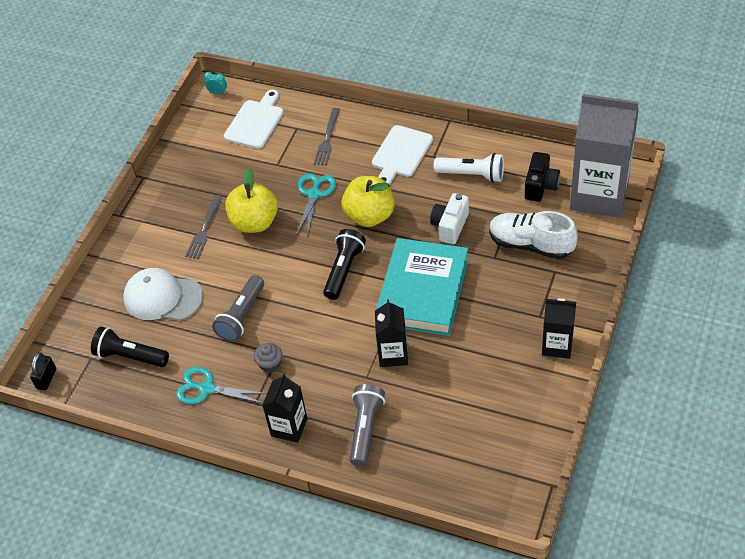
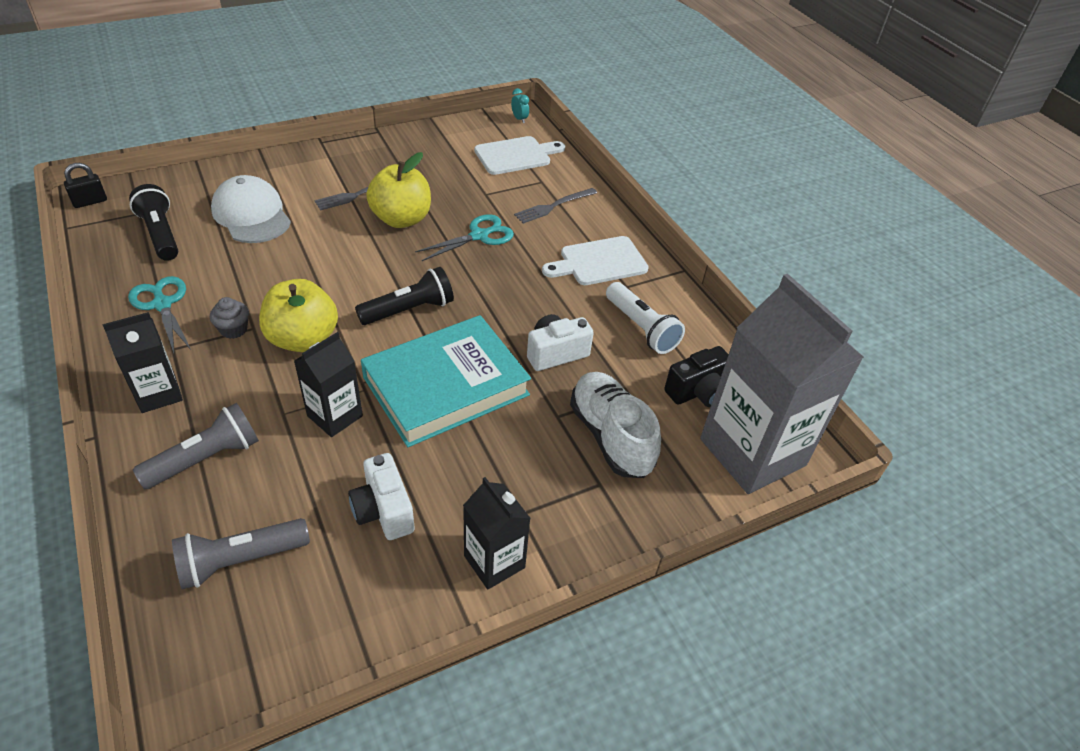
camera: 35 degrees right, 5 degrees down
grey flashlight [212,275,264,342] -> grey flashlight moved to [172,518,310,589]
yellow apple [341,176,395,227] -> yellow apple moved to [259,279,338,352]
none -> white camera [348,453,415,540]

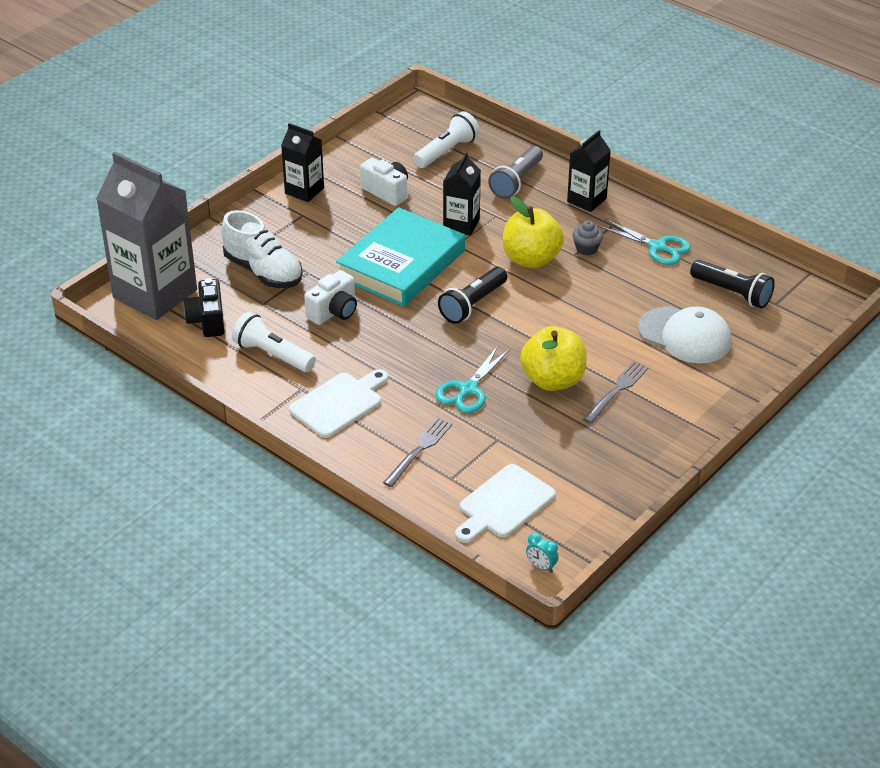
camera: 160 degrees right, 5 degrees down
black padlock [64,163,107,208] -> none
grey flashlight [172,518,310,589] -> white flashlight [413,111,480,168]
black camera [664,346,729,407] -> black camera turned 45 degrees counterclockwise [183,278,225,337]

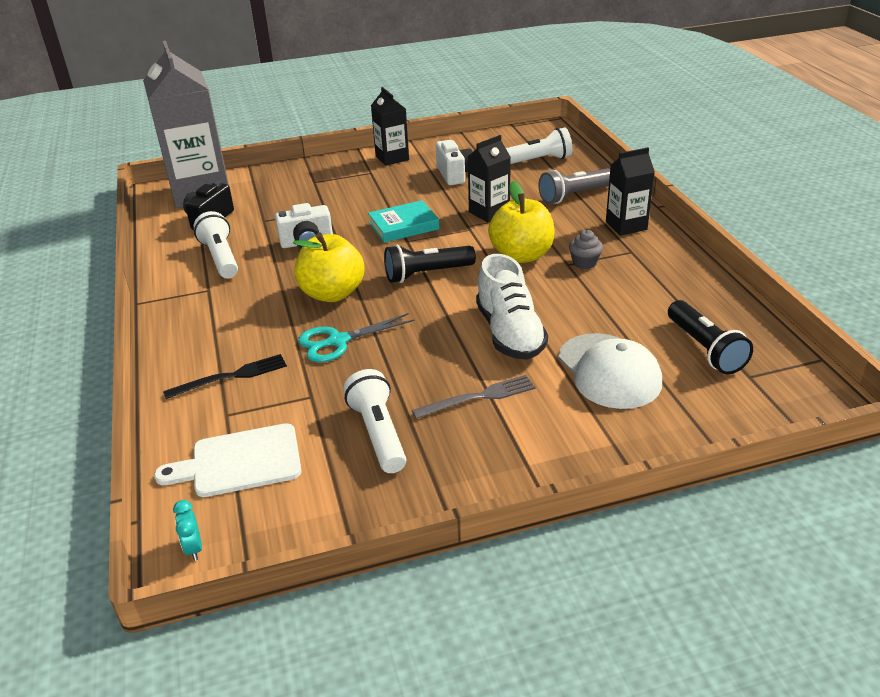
camera: 35 degrees right, 5 degrees down
white shoe [221,210,303,288] -> white shoe moved to [476,254,548,360]
white cutting board [289,369,388,438] -> none
turquoise book [336,207,465,307] -> turquoise book [368,200,440,243], size x0.55
grey fork [383,418,452,487] -> black fork [163,354,287,399]
yellow apple [520,326,587,391] -> yellow apple moved to [293,233,365,302]
turquoise scissors [598,219,691,265] -> none
none -> white flashlight [344,369,406,473]

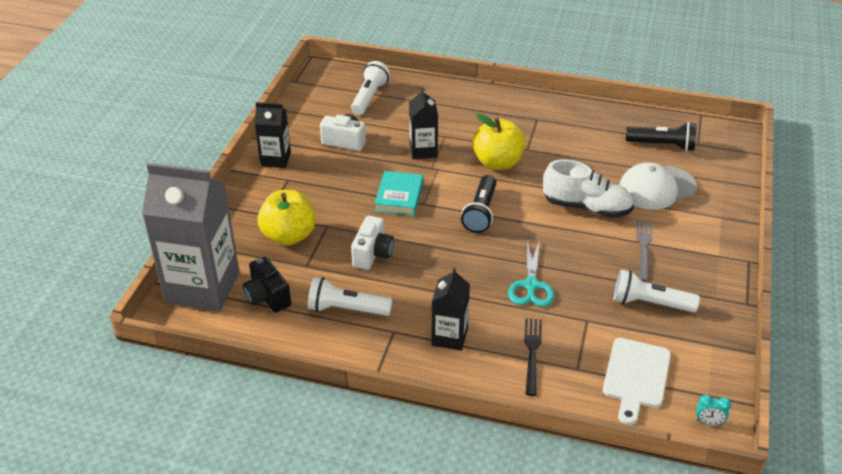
camera: 60 degrees left, 5 degrees up
yellow apple [293,233,365,302] -> yellow apple moved to [258,190,316,246]
grey flashlight [538,168,610,204] -> none
white cap [559,333,662,409] -> white cap turned 150 degrees clockwise [619,163,697,210]
grey cupcake [569,230,603,269] -> none
black carton [606,147,655,236] -> black carton moved to [431,268,470,351]

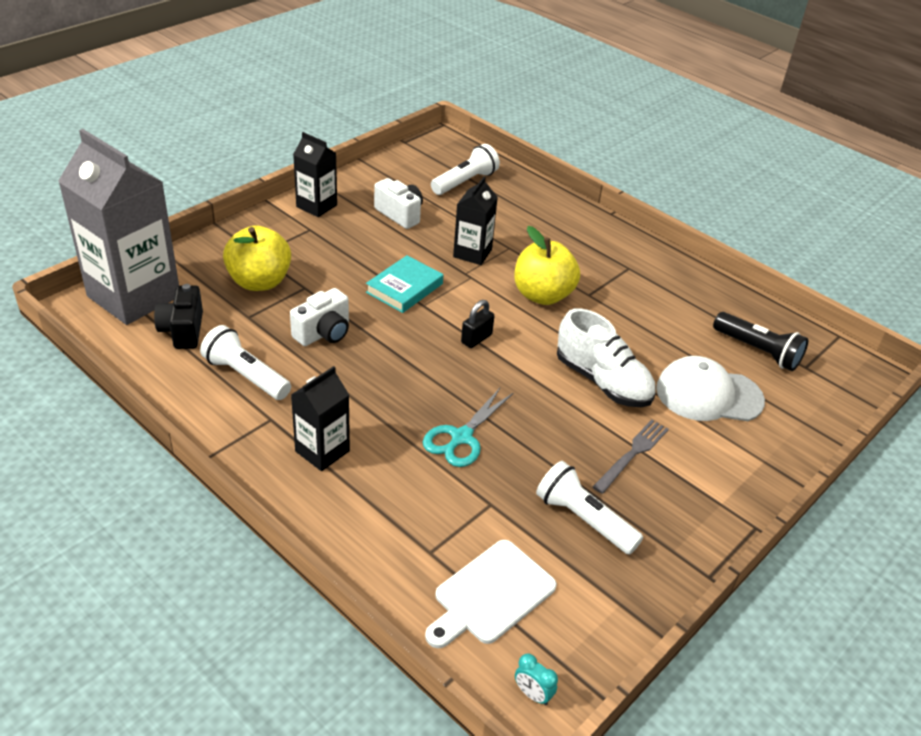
camera: 25 degrees right, 0 degrees up
black flashlight [461,175,496,233] -> black padlock [461,300,494,348]
black fork [524,318,542,396] -> none

